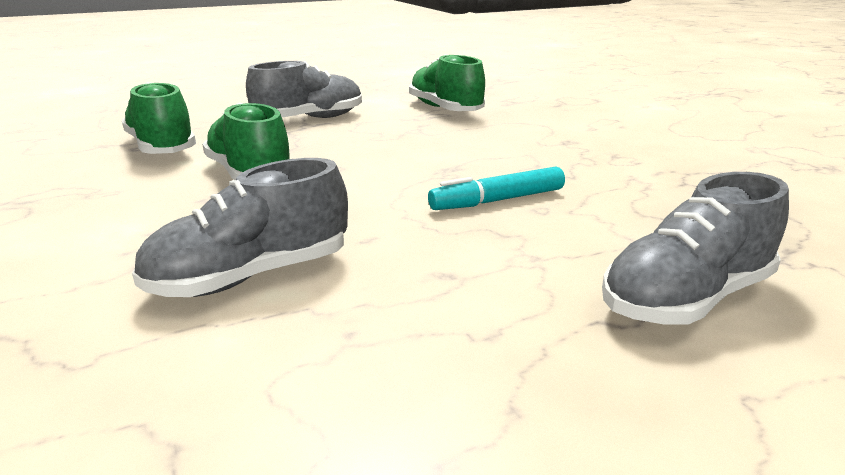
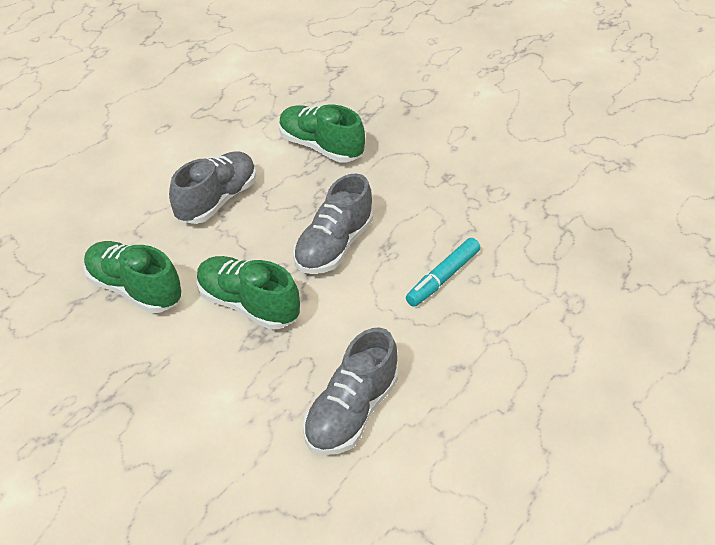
camera: 25 degrees left, 20 degrees up
grey shoe [602,172,789,325] -> grey shoe moved to [293,174,373,274]

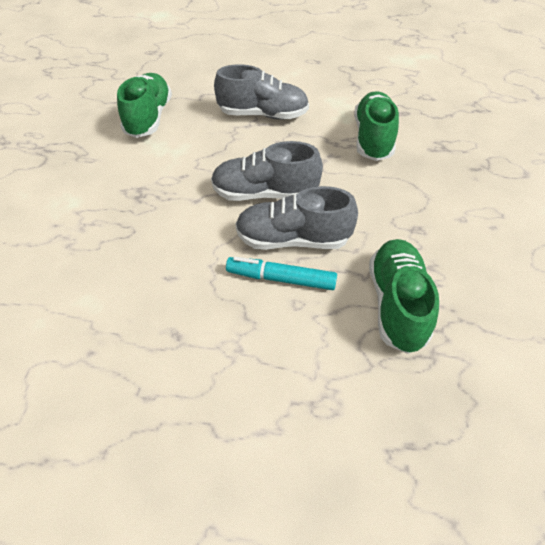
camera: 60 degrees right, 5 degrees up
green shoe [197,256,300,330] -> green shoe moved to [369,239,439,354]
grey shoe [303,327,398,455] -> grey shoe moved to [235,186,358,250]

